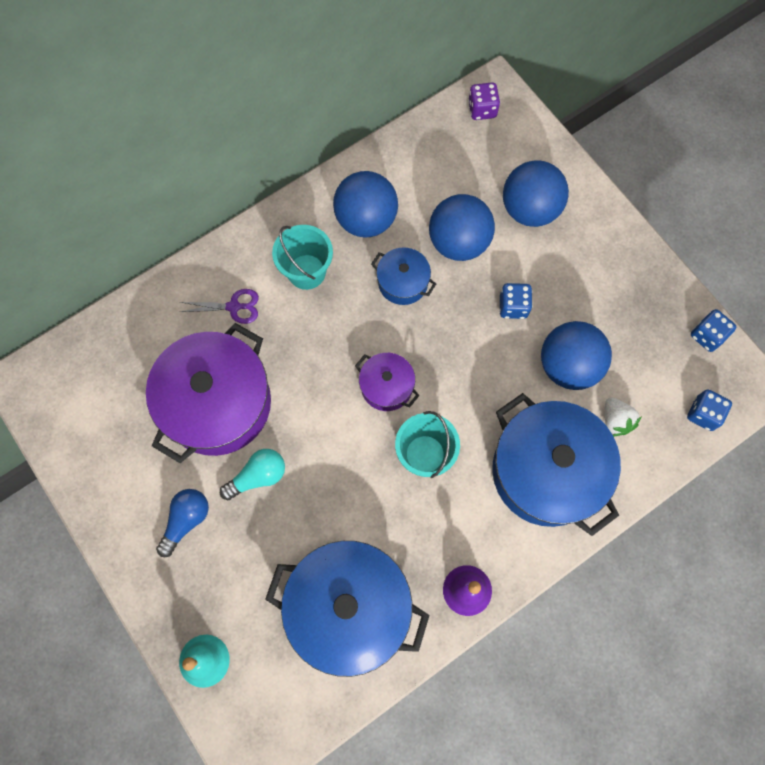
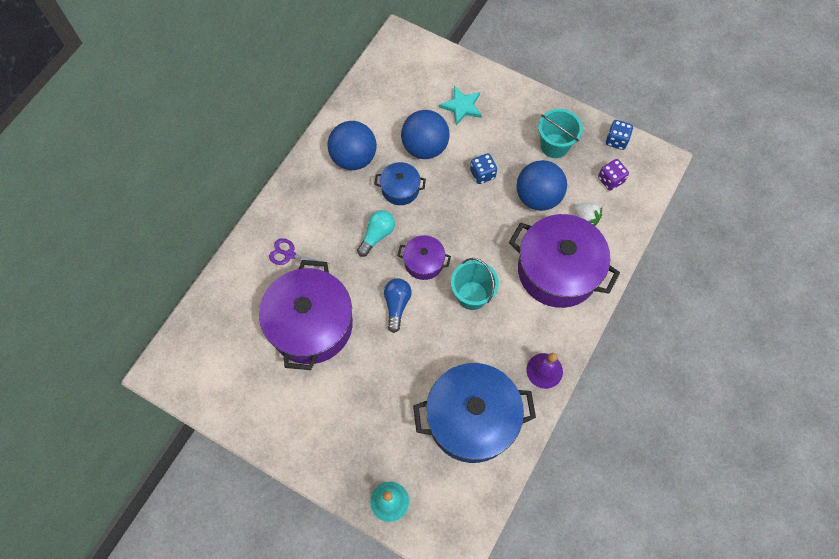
camera: 25 degrees left, 5 degrees down
blue light bulb [156,489,209,557] -> blue light bulb moved to [384,278,412,333]
purple scissors [180,289,259,324] -> purple scissors turned 135 degrees counterclockwise [269,238,329,269]
turquoise light bulb [220,449,285,500] -> turquoise light bulb moved to [357,210,395,257]
turquoise bucket [272,225,333,290] -> turquoise bucket moved to [538,109,583,158]
purple dice [468,83,500,120] -> purple dice moved to [598,159,629,191]
blue pot [492,393,621,536] -> purple pot [509,214,620,308]
blue ball [503,160,569,227] -> turquoise star [439,86,482,125]
blue dice [687,390,732,431] -> none

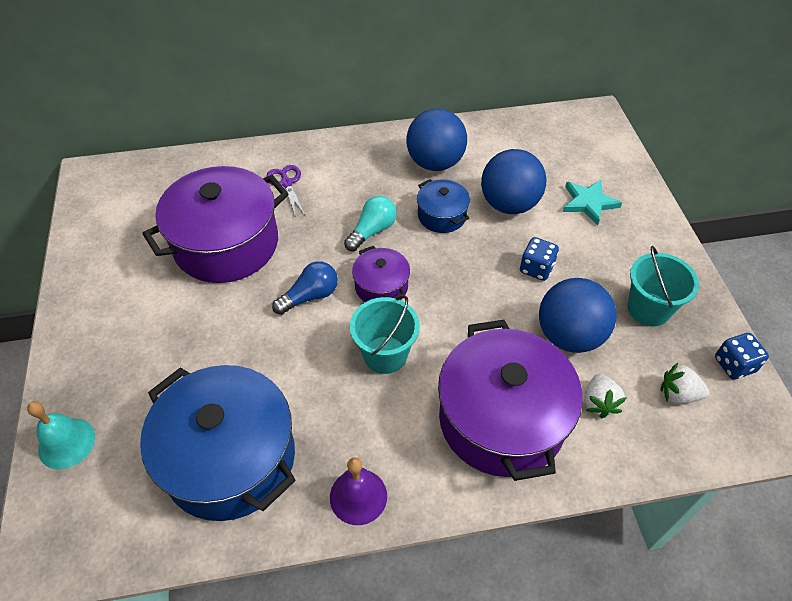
camera: 50 degrees right, 15 degrees down
turquoise light bulb [357,210,395,257] -> turquoise light bulb turned 45 degrees counterclockwise [344,196,397,251]
purple dice [598,159,629,191] -> white strawberry [661,363,709,404]

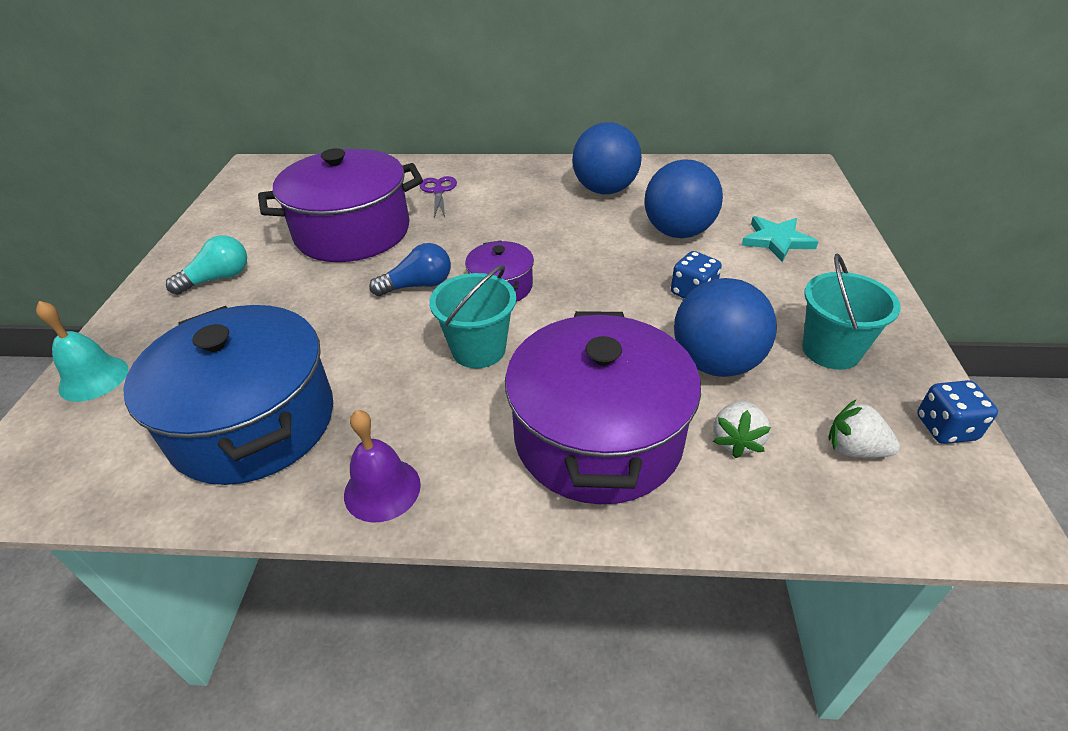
camera: 15 degrees right, 10 degrees down
turquoise light bulb [344,196,397,251] -> turquoise light bulb moved to [166,235,247,295]
blue pot [417,179,470,233] -> none

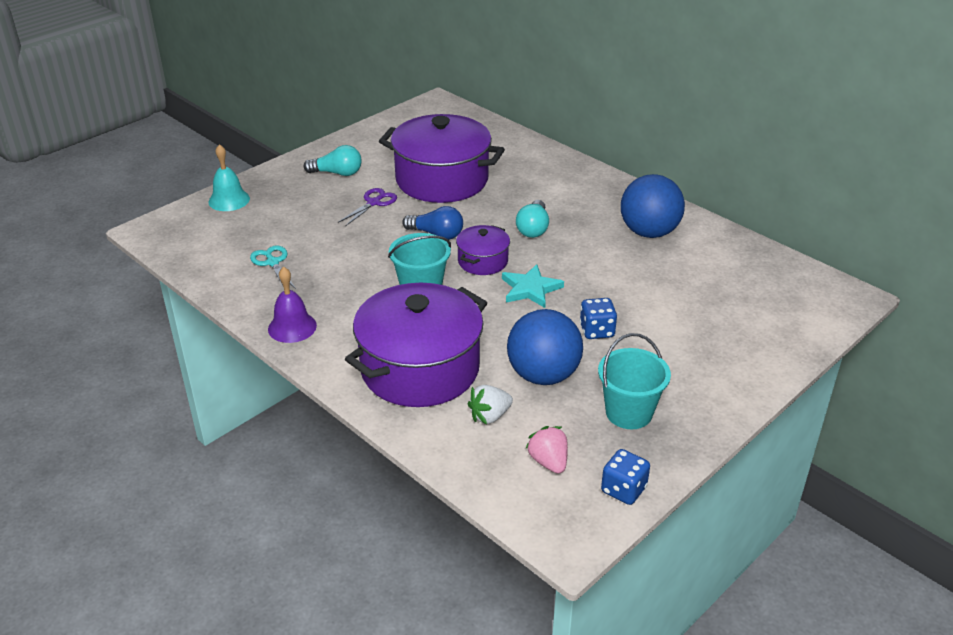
camera: 40 degrees right, 5 degrees down
blue pot [123,305,333,485] -> turquoise scissors [250,245,296,289]
purple scissors [420,176,457,218] -> purple scissors moved to [338,188,397,226]
blue ball [644,159,723,238] -> none
turquoise star [741,216,819,262] -> turquoise star moved to [502,264,564,308]
white strawberry [829,400,900,458] -> pink strawberry [525,426,568,474]
none -> turquoise light bulb [516,200,549,238]

